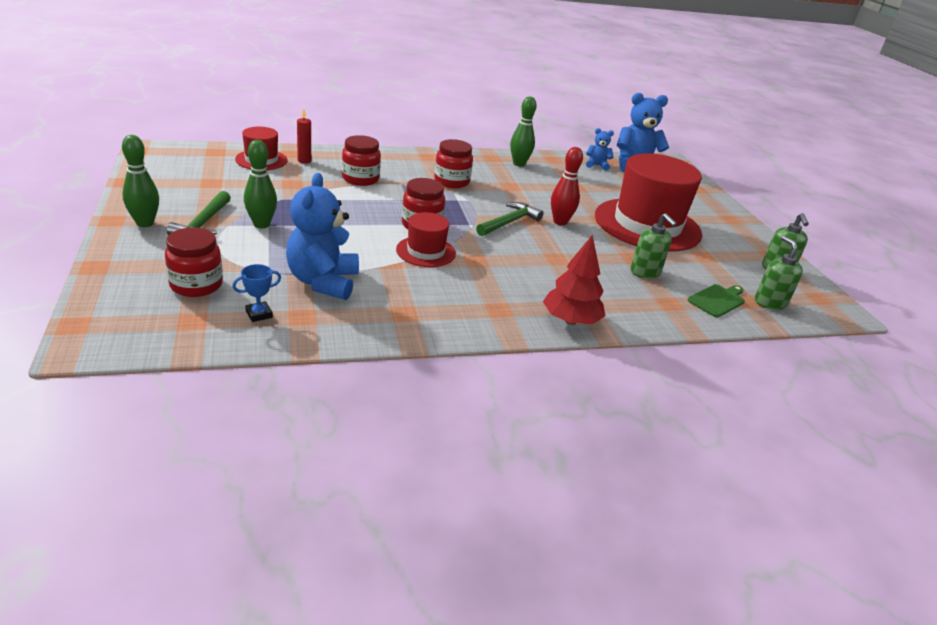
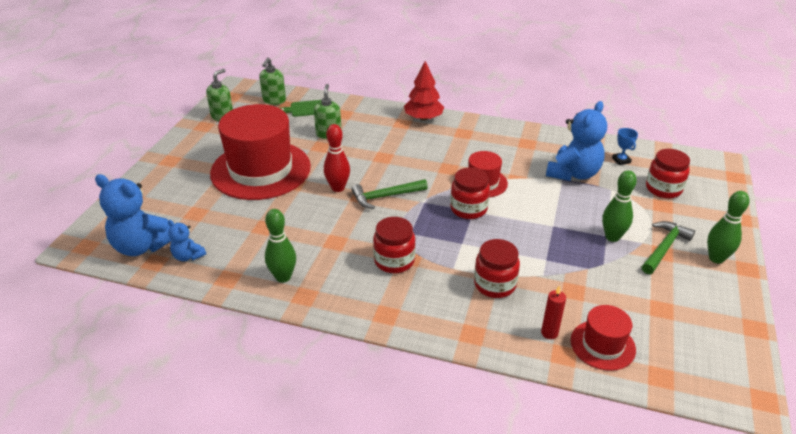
camera: 145 degrees left, 5 degrees up
blue trophy [232,264,281,322] -> blue trophy turned 75 degrees clockwise [612,128,638,165]

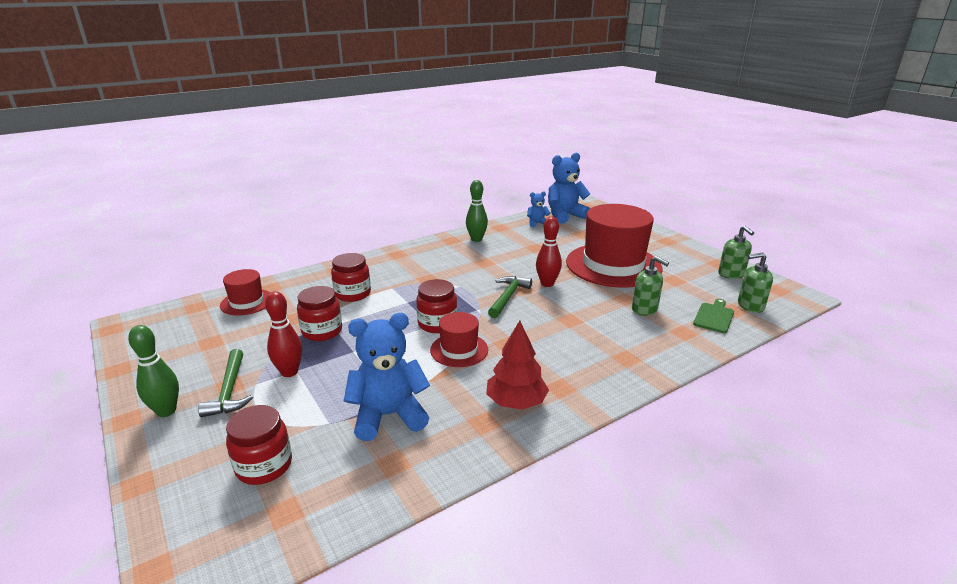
camera: 130 degrees right, 10 degrees down
green soap dispenser [259,58,286,105] -> green soap dispenser turned 60 degrees counterclockwise [738,252,773,313]
red jar [373,217,416,273] -> red jar moved to [297,286,342,341]
red tree [404,61,444,121] -> red tree moved to [486,320,549,410]
red candle [541,285,566,339] -> none
blue teddy bear [546,101,607,181] -> blue teddy bear turned 90 degrees clockwise [344,313,430,441]
green bowling pin [602,170,637,242] -> red bowling pin [265,291,302,377]
blue trophy [612,128,638,165] -> none

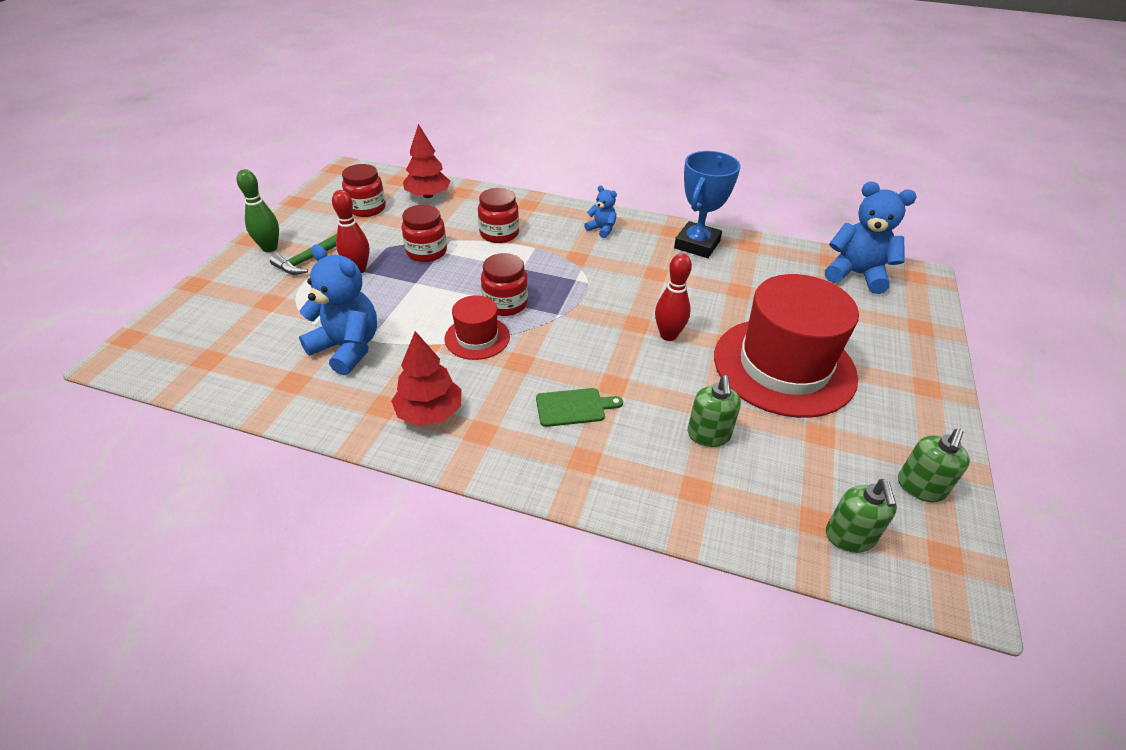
camera: 50 degrees right, 15 degrees up
red hat [220,269,270,316] -> red tree [403,124,451,198]
red jar [226,405,292,485] -> red jar moved to [342,164,386,217]
green bowling pin [466,180,488,242] -> blue trophy [674,151,741,258]
green hammer [488,276,532,318] -> none
blue teddy bear [527,191,550,227] -> blue teddy bear moved to [584,185,617,238]
green cutting board [693,299,734,333] -> green cutting board moved to [536,388,623,427]
green soap dispenser [738,252,773,313] -> green soap dispenser turned 135 degrees counterclockwise [826,479,897,553]

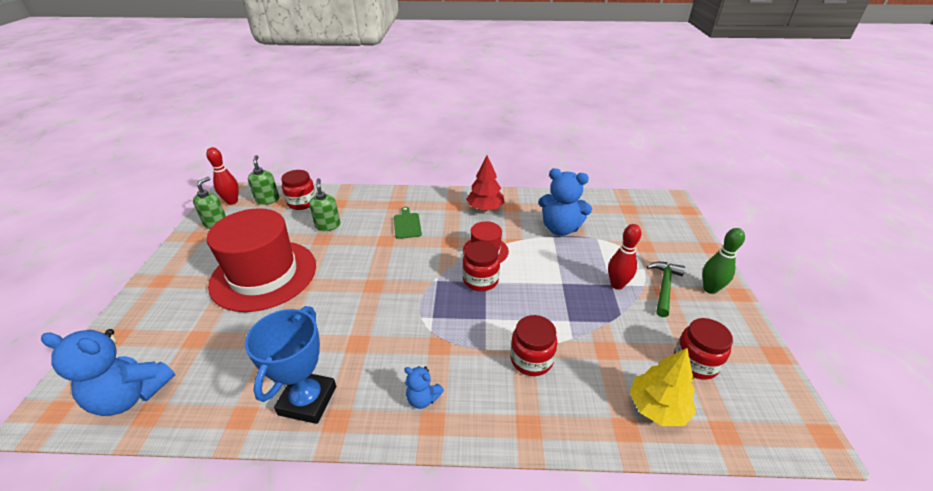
camera: 165 degrees right, 5 degrees down
red jar [401,205,447,262] -> red jar moved to [281,170,316,210]
red tree [403,124,451,198] -> yellow tree [630,348,696,426]
green cutting board [536,388,623,427] -> green cutting board turned 105 degrees clockwise [394,207,422,239]
red bowling pin [655,253,692,341] -> red bowling pin moved to [206,147,239,205]

